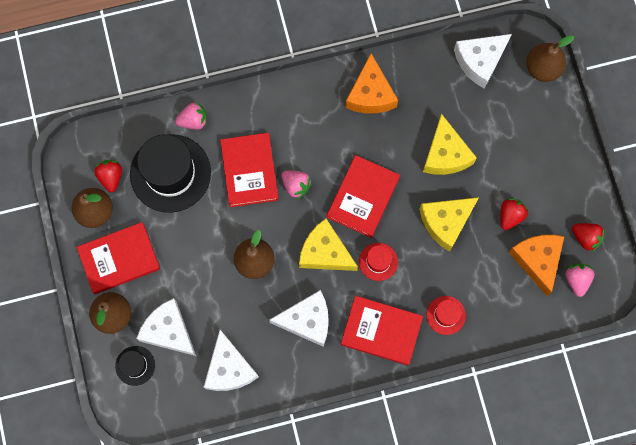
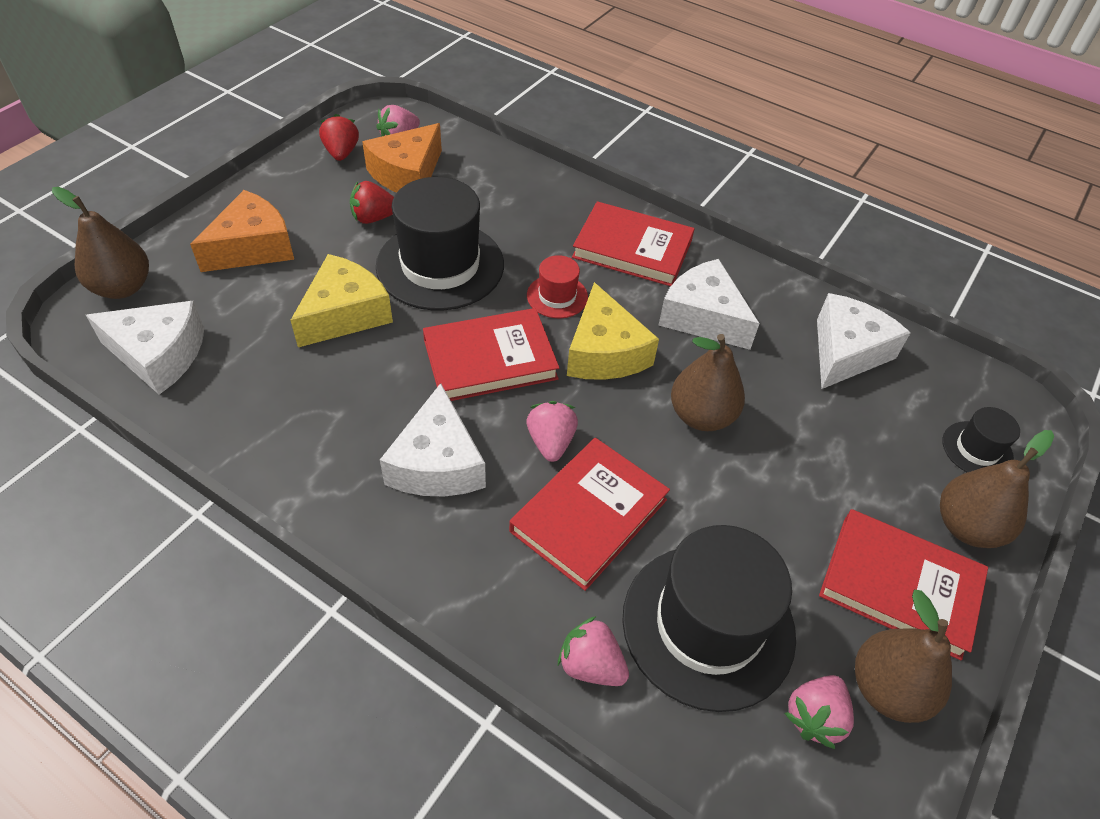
camera: 135 degrees left, 25 degrees down
red strawberry [94,160,122,192] -> pink strawberry [784,675,854,749]
white cheese [136,298,196,356] -> white cheese moved to [380,383,486,497]
red book [341,296,423,366] -> red book turned 45 degrees counterclockwise [572,201,695,286]
orange cheese [345,53,398,113] -> orange cheese moved to [190,190,294,272]
yellow cheese [420,197,479,252] -> black hat [376,177,504,310]
red hat [427,296,466,335] -> none

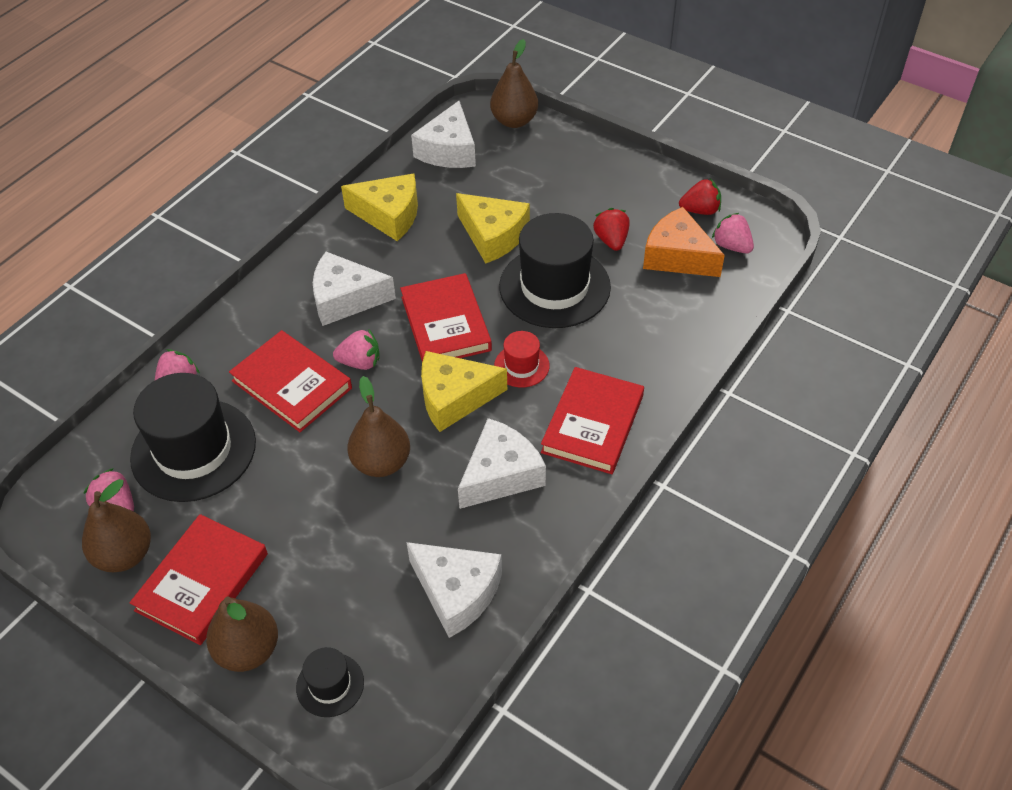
camera: 95 degrees right, 0 degrees up
orange cheese [190,190,294,272] -> none
none -> yellow cheese [341,174,418,241]

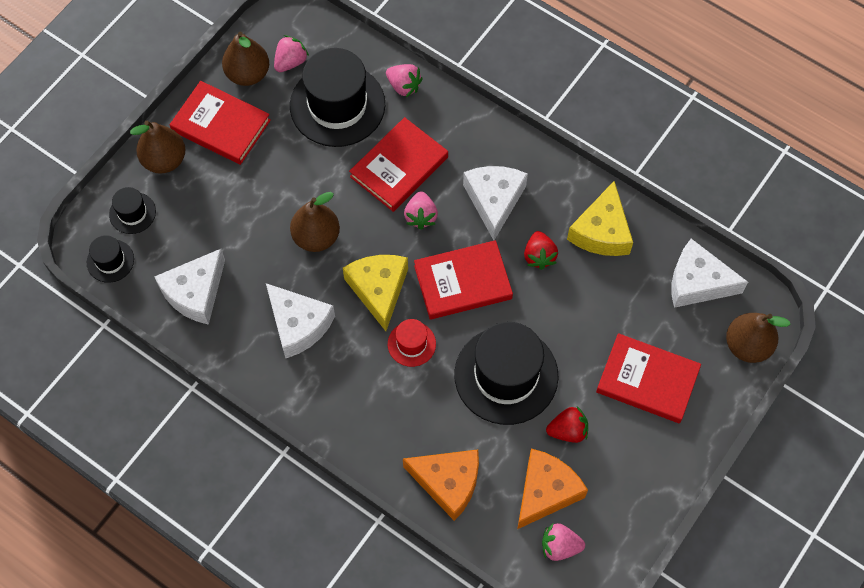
camera: 90 degrees right, 15 degrees up
yellow cheese [456,193,530,263] -> none
red book [541,367,644,474] -> red book moved to [596,333,701,423]
red strawberry [679,179,721,215] -> red strawberry moved to [524,231,558,270]
pink strawberry [712,213,754,253] -> pink strawberry turned 135 degrees counterclockwise [542,523,585,561]
none -> black hat [87,235,134,283]
none -> orange cheese [403,449,479,521]

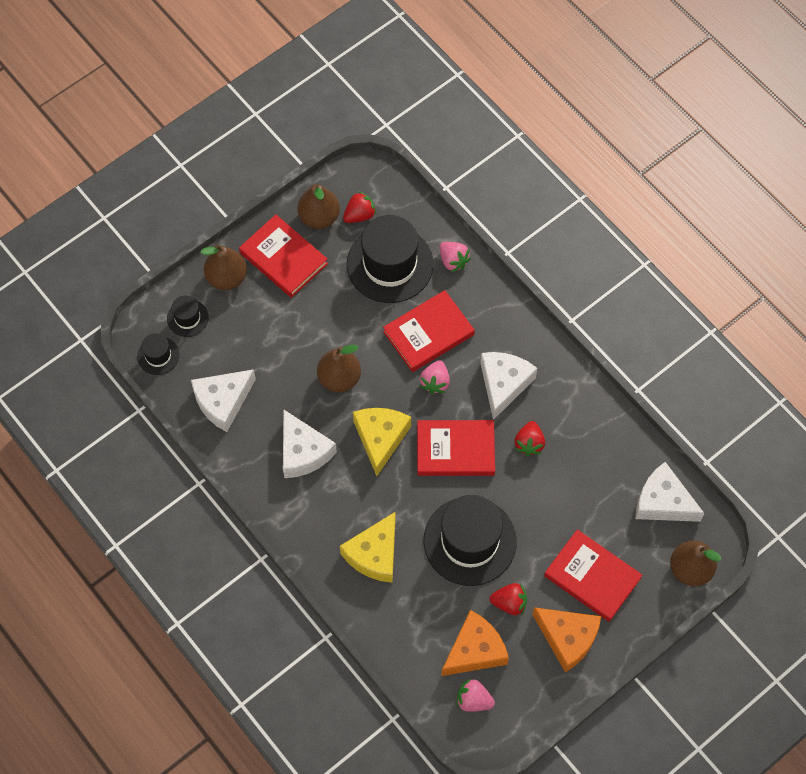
camera: 15 degrees right, 0 degrees up
pink strawberry [274,35,309,72] -> red strawberry [343,191,376,223]
red hat [388,319,436,367] -> none
orange cheese [403,449,479,521] -> orange cheese moved to [532,607,601,672]
yellow cheese [567,181,633,256] -> yellow cheese moved to [340,512,395,583]

